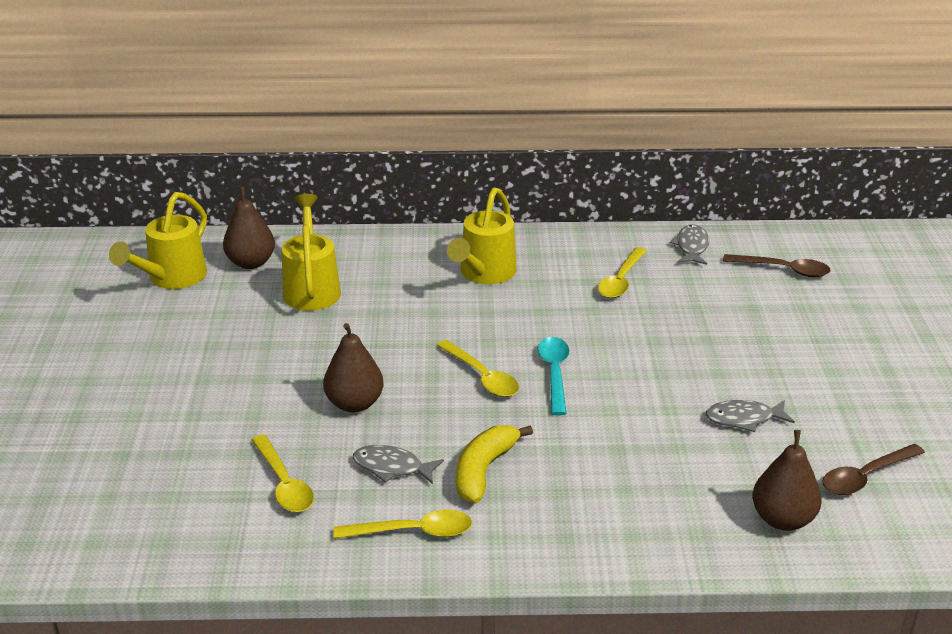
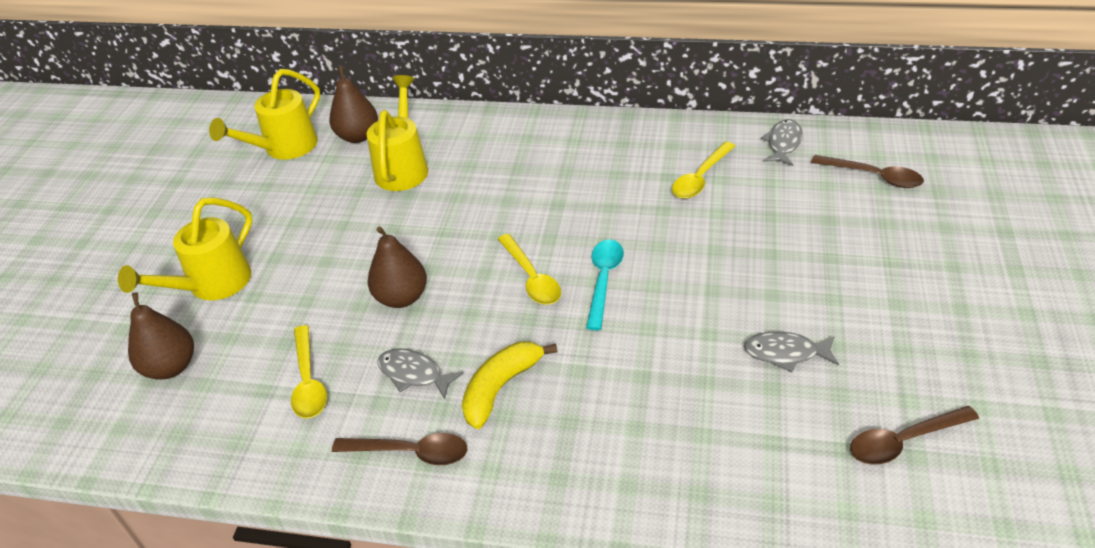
camera: 15 degrees right, 10 degrees up
yellow spoon [333,509,472,539] -> brown spoon [332,433,467,465]
yellow watering can [447,188,517,284] -> yellow watering can moved to [118,197,252,300]
brown pear [752,430,822,531] -> brown pear moved to [128,293,194,379]

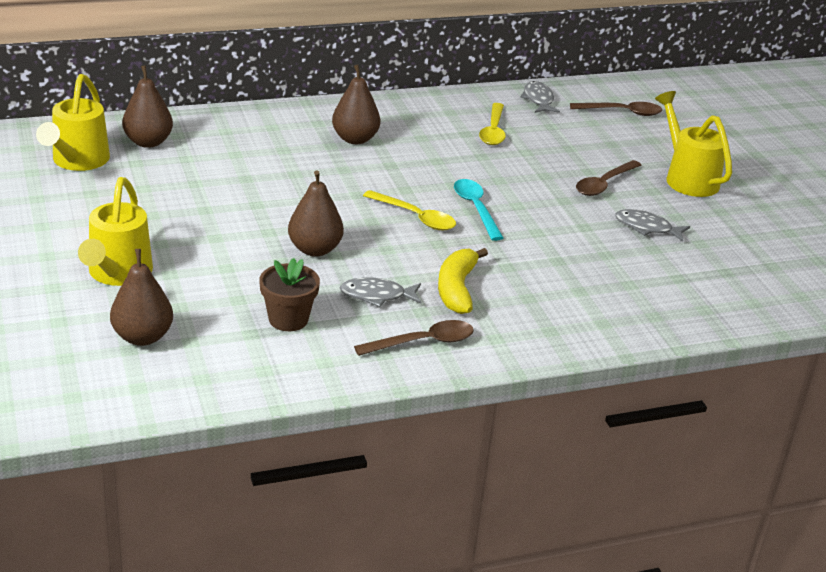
camera: 35 degrees left, 10 degrees down
yellow spoon [291,325,327,418] -> brown flower pot [259,258,320,331]
yellow watering can [366,75,428,191] -> yellow watering can moved to [655,91,732,197]
grey fish [744,331,839,372] -> grey fish turned 45 degrees clockwise [615,209,690,242]
brown spoon [850,406,979,465] -> brown spoon moved to [576,160,641,196]
none -> brown pear [332,65,380,144]

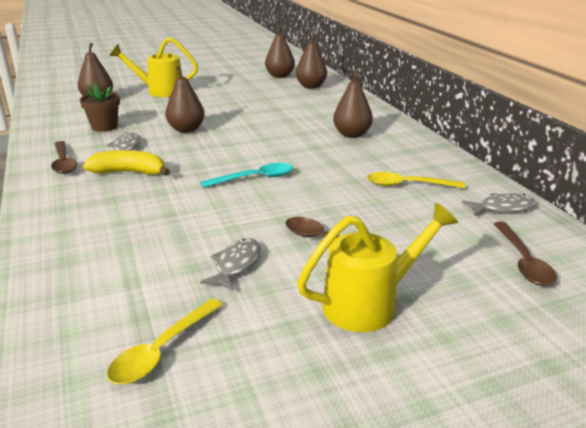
camera: 90 degrees right, 5 degrees down
yellow watering can [36,74,110,171] -> brown pear [265,25,295,78]
yellow spoon [363,190,456,230] -> yellow spoon moved to [107,298,223,384]

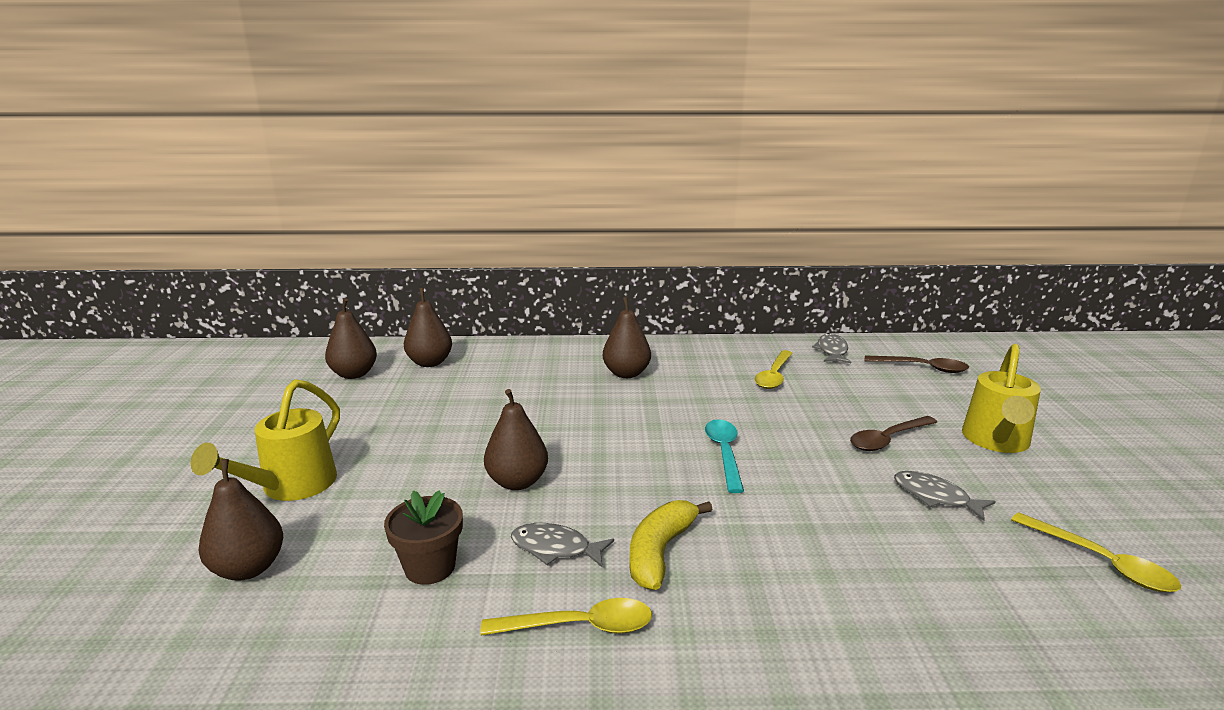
camera: 70 degrees left, 5 degrees down
brown spoon [51,141,78,174] -> yellow spoon [480,598,652,635]
yellow watering can [297,203,458,332] -> yellow watering can turned 150 degrees counterclockwise [962,344,1041,453]

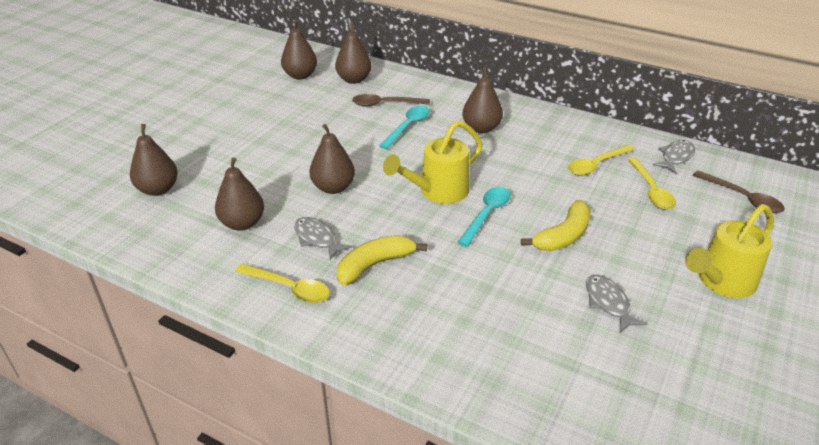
camera: 30 degrees right, 15 degrees up
yellow watering can [191,379,340,501] -> yellow watering can moved to [383,120,483,204]
brown flower pot [384,490,463,585] -> brown pear [215,157,264,231]
brown spoon [850,416,937,451] -> brown spoon moved to [352,94,430,107]
yellow spoon [1011,513,1181,592] -> yellow spoon moved to [628,158,676,210]
none -> turquoise spoon [379,106,430,149]
none -> yellow banana [521,200,591,251]

